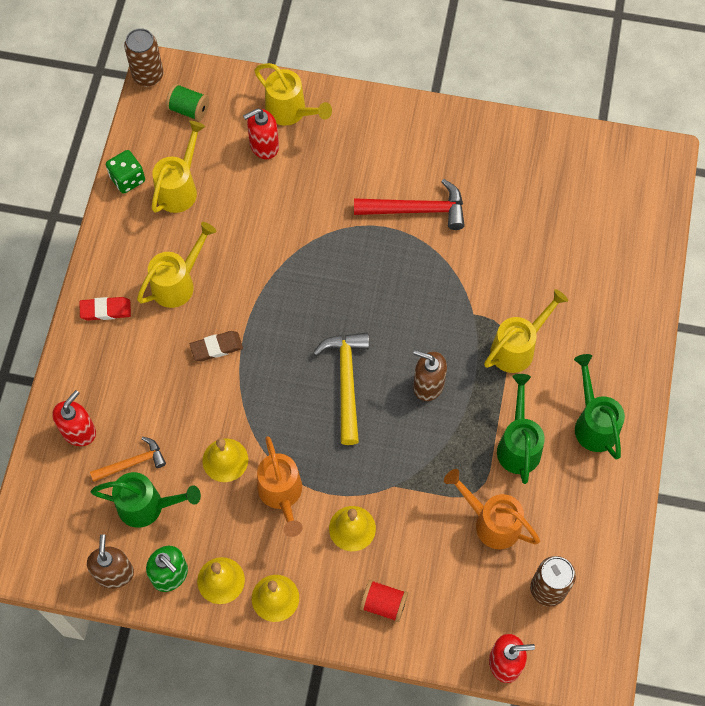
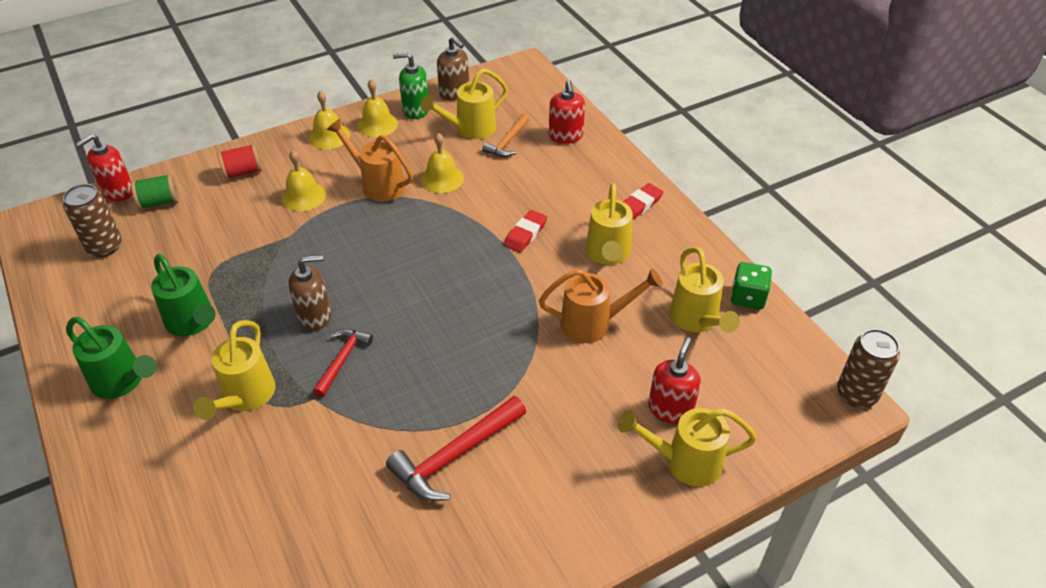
camera: 140 degrees right, 20 degrees down
green watering can [91,472,201,528] -> yellow watering can [421,68,508,139]
green spool [166,84,209,121] -> green spool moved to [131,174,179,210]
brown eraser [190,331,243,361] -> red eraser [504,210,547,253]
yellow hammer [313,333,369,445] -> none
orange watering can [444,469,540,549] -> orange watering can moved to [539,268,663,343]
none -> red hammer [313,329,373,397]

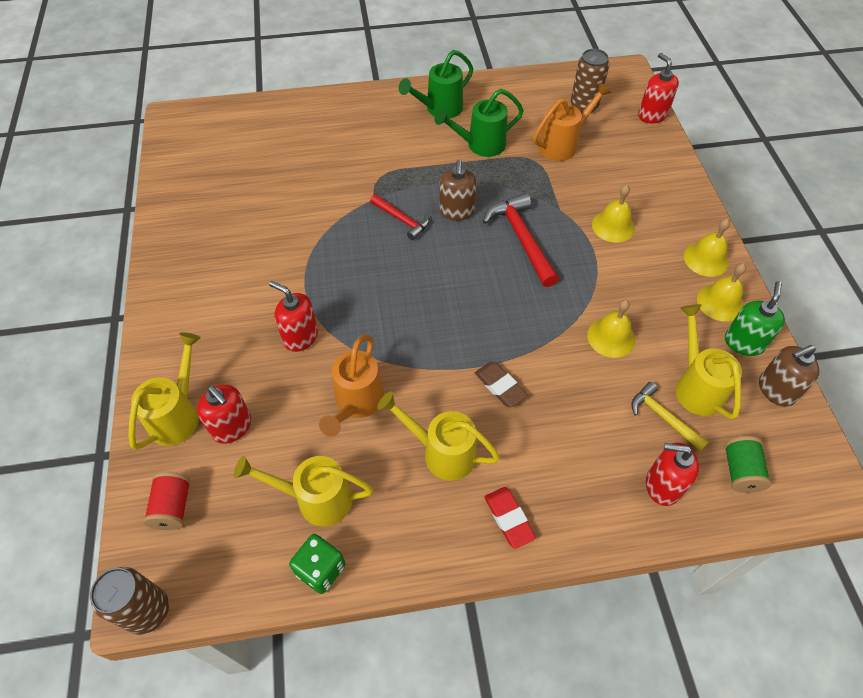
camera: 110 degrees right, 10 degrees up
green spool [131,174,179,210] -> green spool moved to [724,436,771,493]
yellow watering can [193,320,275,420] -> none
red spool [217,144,262,180] -> red spool moved to [143,472,191,530]
orange watering can [327,119,413,202] -> orange watering can moved to [533,82,611,161]
red hammer [386,396,526,501] -> red hammer moved to [483,193,559,287]
orange hammer [482,114,530,157] -> yellow hammer [631,382,708,451]
red eraser [504,210,547,253] -> brown eraser [475,362,528,407]
none -> red soap dispenser [269,281,318,352]

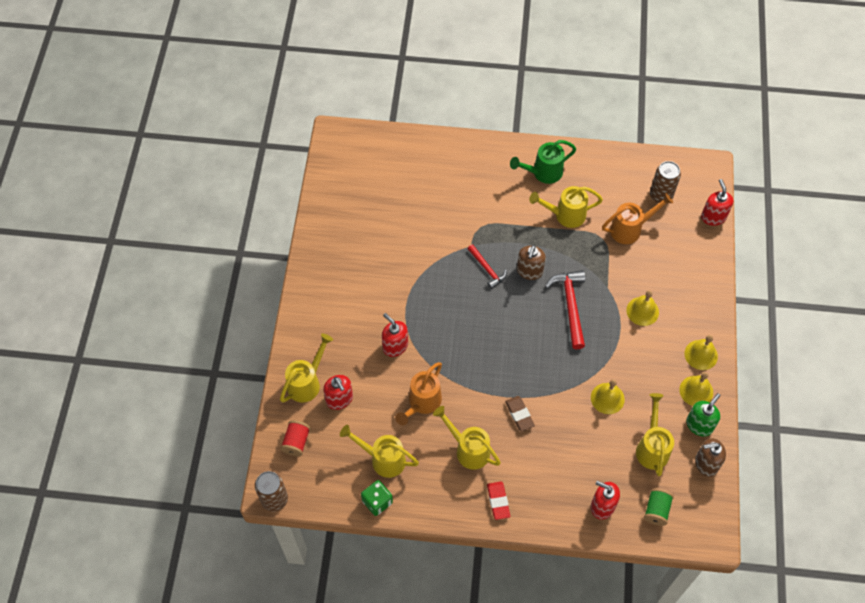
camera: 15 degrees right, 5 degrees up
green watering can [434,89,524,157] -> yellow watering can [529,186,603,228]
yellow hammer [631,382,708,451] -> none

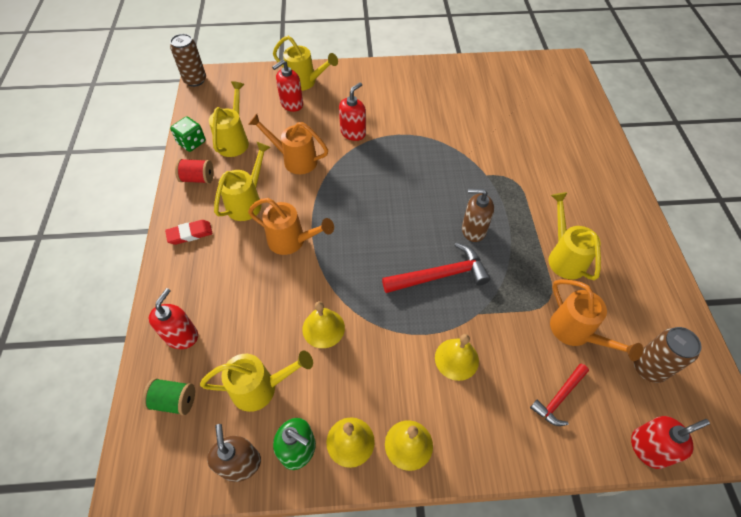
camera: 80 degrees right, 5 degrees down
red spool [280,420,310,456] -> red spool moved to [175,159,214,184]
red hammer [468,244,507,289] -> red hammer moved to [530,364,589,426]
brown eraser [505,396,535,431] -> orange watering can [248,198,334,255]
green watering can [510,140,576,184] -> none

